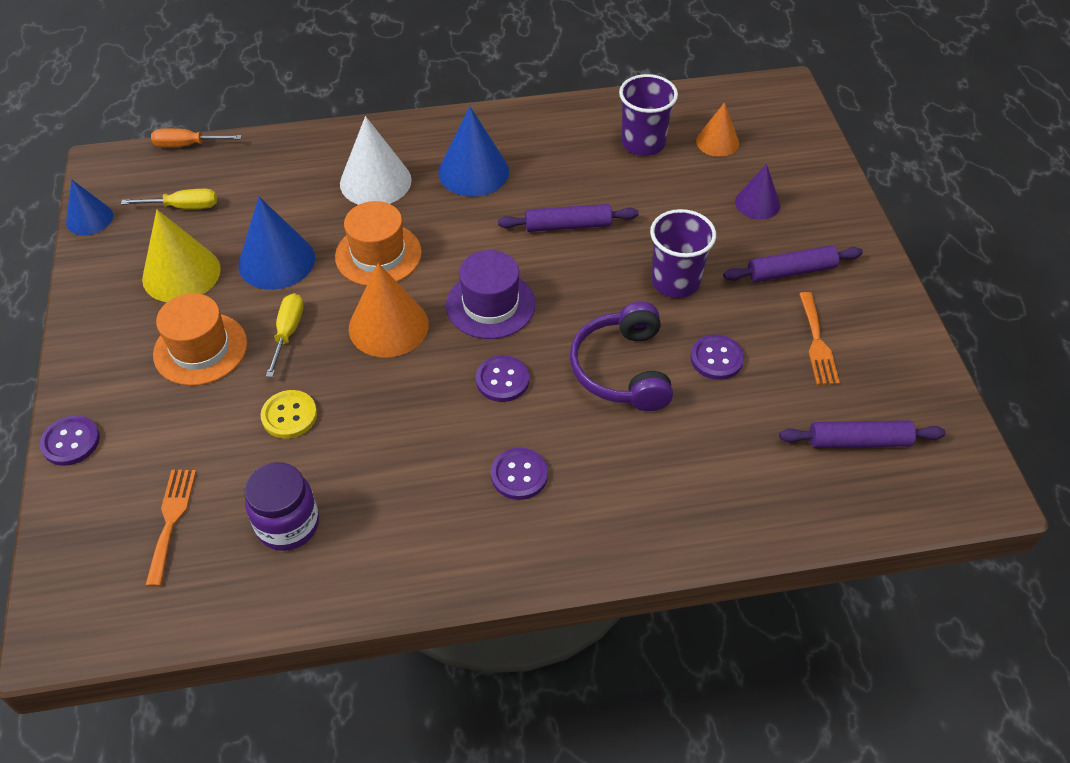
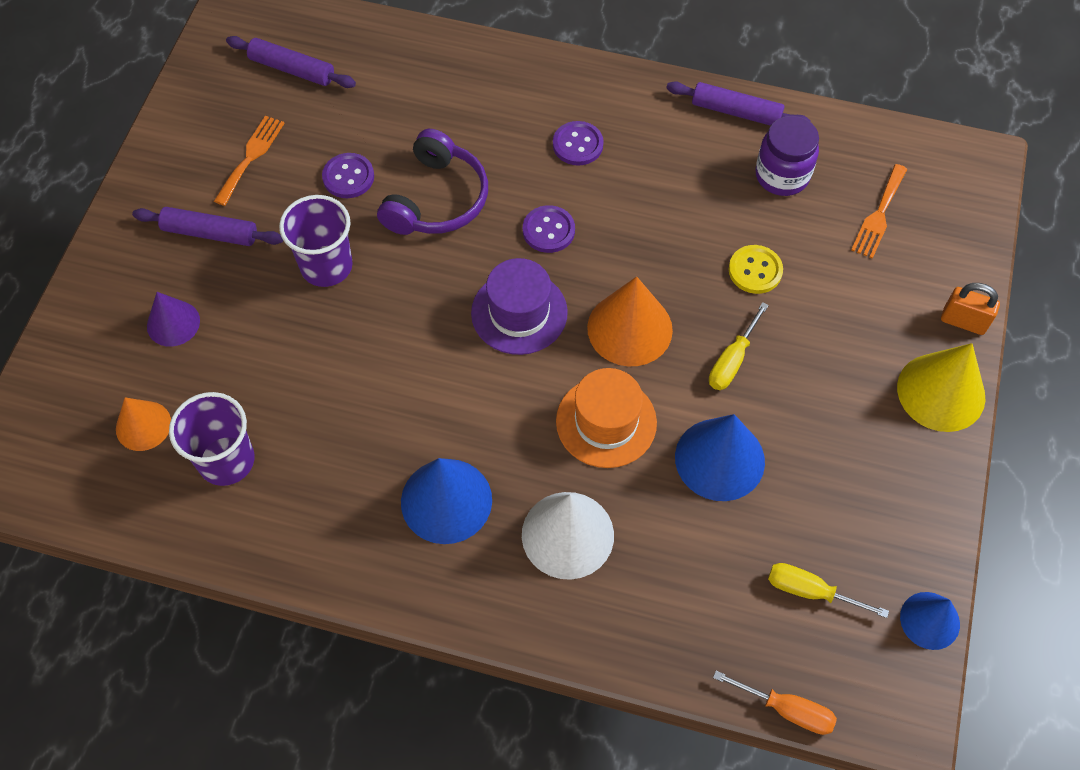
camera: 155 degrees left, 10 degrees up
purple button [40,415,100,466] -> orange padlock [941,283,1000,335]
yellow cone [142,209,221,302] -> yellow cone moved to [897,343,986,432]
orange hat [153,293,247,386] -> none
purple rolling pin [498,204,639,232] -> purple rolling pin moved to [666,81,811,126]

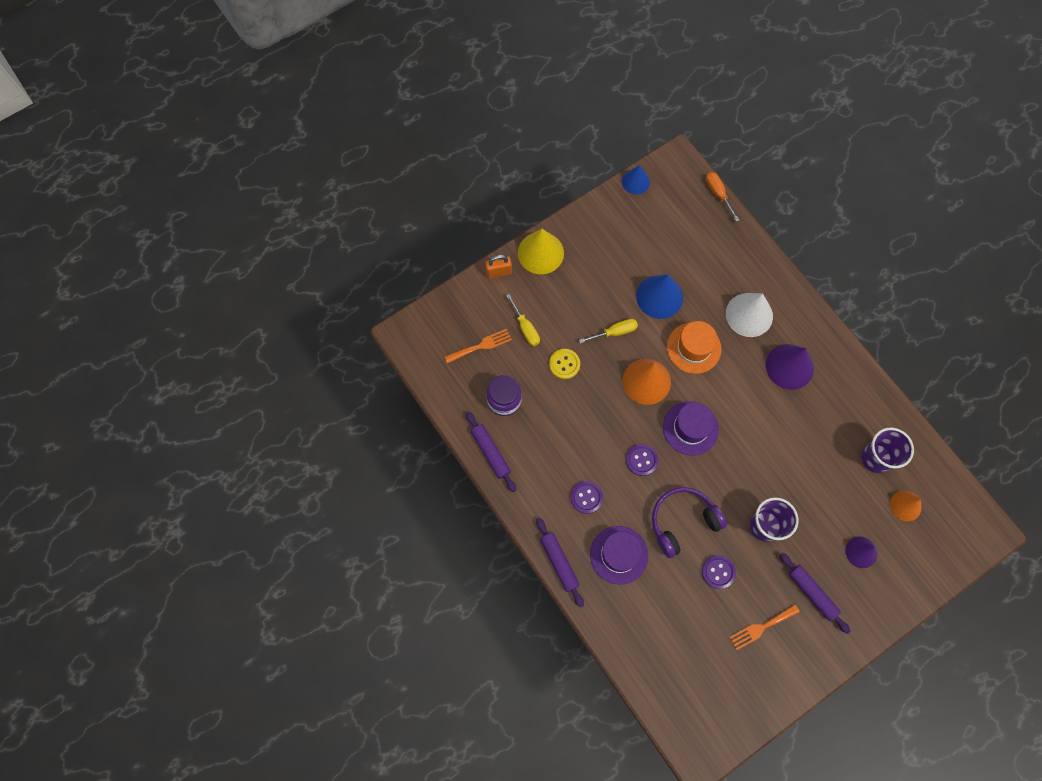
camera: 140 degrees left, 10 degrees up
purple rolling pin [226,36,356,88] -> purple rolling pin moved to [536,518,584,608]
blue cone [401,458,492,544] -> purple cone [766,344,814,390]
yellow screwdriver [768,563,889,618] -> yellow screwdriver moved to [506,294,540,346]
orange padlock [941,283,1000,335] -> orange padlock turned 75 degrees counterclockwise [485,255,512,279]
none -> purple hat [590,526,648,585]

